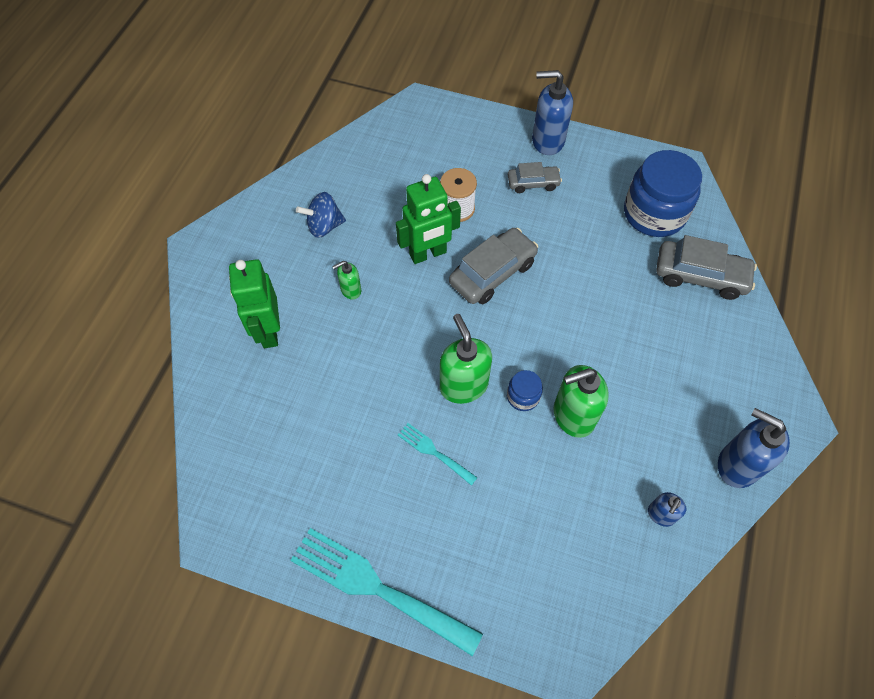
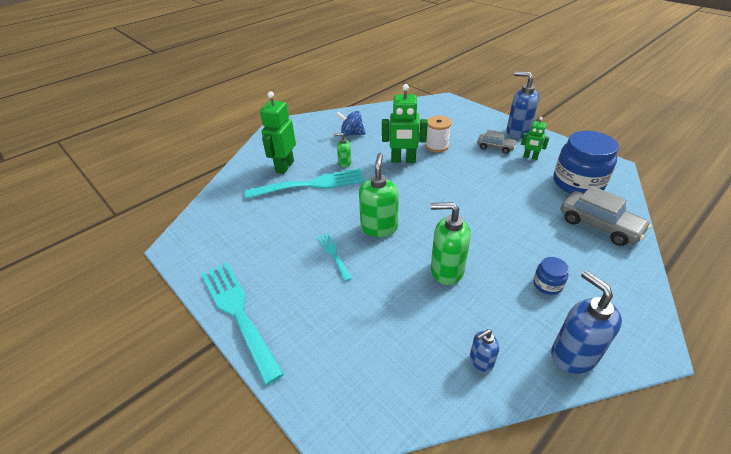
camera: 30 degrees right, 20 degrees down
grey car [449,228,538,304] -> none
blue jar [507,370,543,411] -> blue jar moved to [533,257,569,295]
none -> turquoise fork [245,169,365,199]
none -> green robot [521,117,549,160]

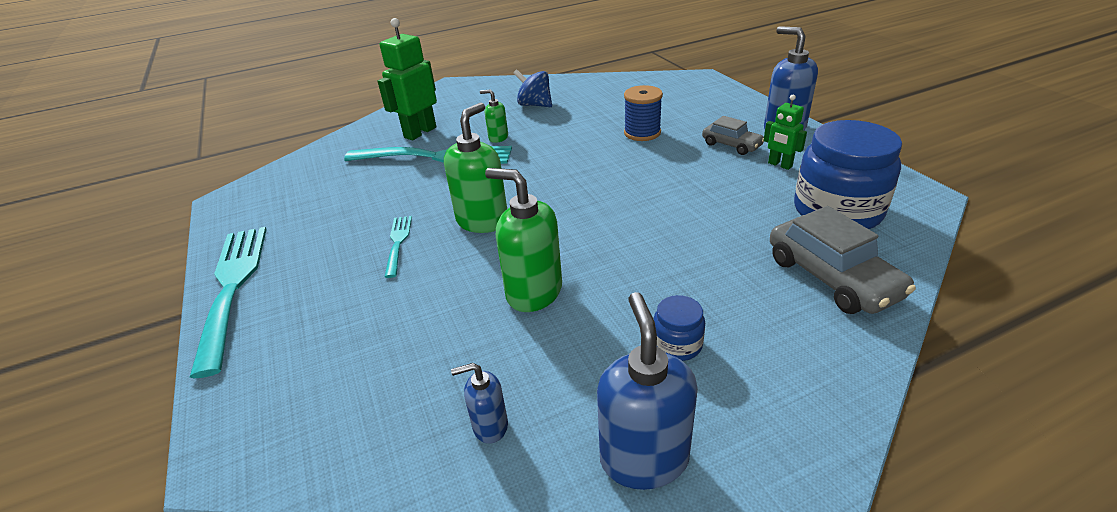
camera: 20 degrees right, 5 degrees down
green robot [382,84,428,163] -> none
white spool [425,116,452,153] -> blue spool [624,85,663,141]

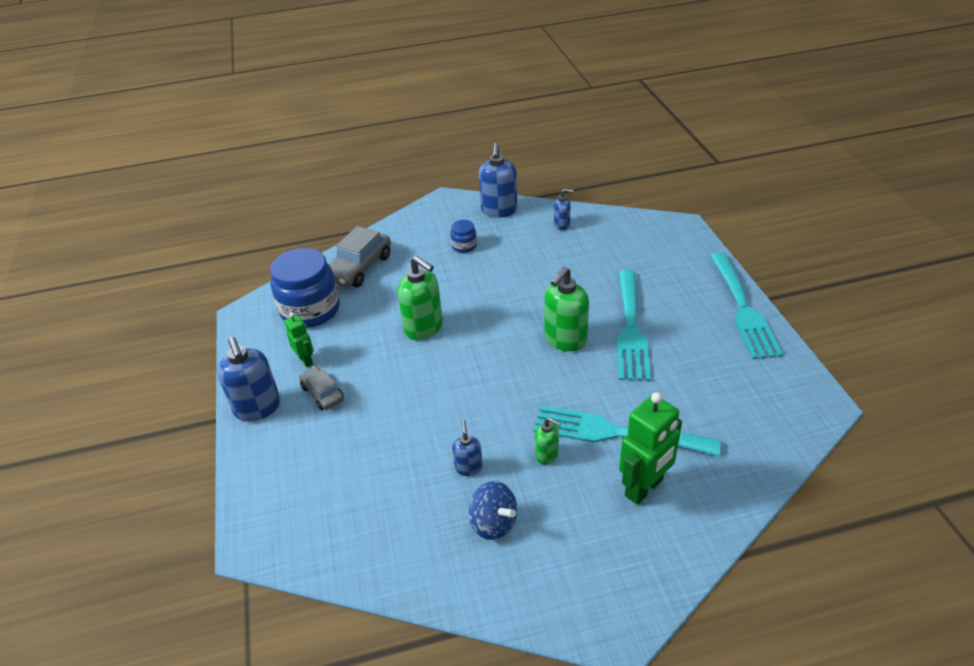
camera: 170 degrees left, 5 degrees up
turquoise fork [384,216,412,278] -> turquoise fork [617,270,651,381], size x2.06
green soap dispenser [485,168,562,312] -> green soap dispenser moved to [397,256,443,340]
blue spool [624,85,663,141] -> none
grey car [770,206,916,314] -> grey car turned 135 degrees counterclockwise [329,226,391,288]
none -> blue soap dispenser [452,420,483,476]

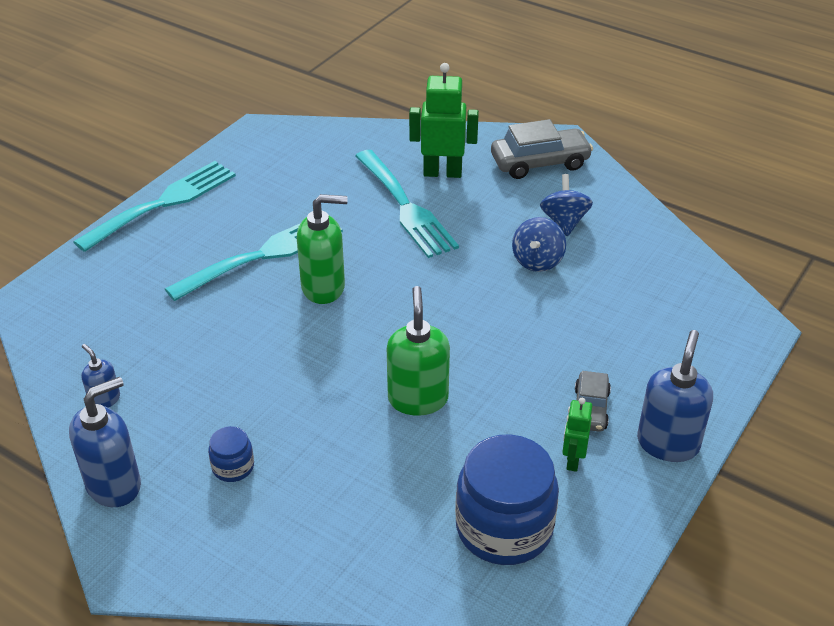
camera: 135 degrees left, 0 degrees up
grey car [329,226,391,288] -> grey car moved to [491,119,593,179]
blue soap dispenser [452,420,483,476] -> blue spinning top [512,217,566,272]
green soap dispenser [535,417,561,465] -> none

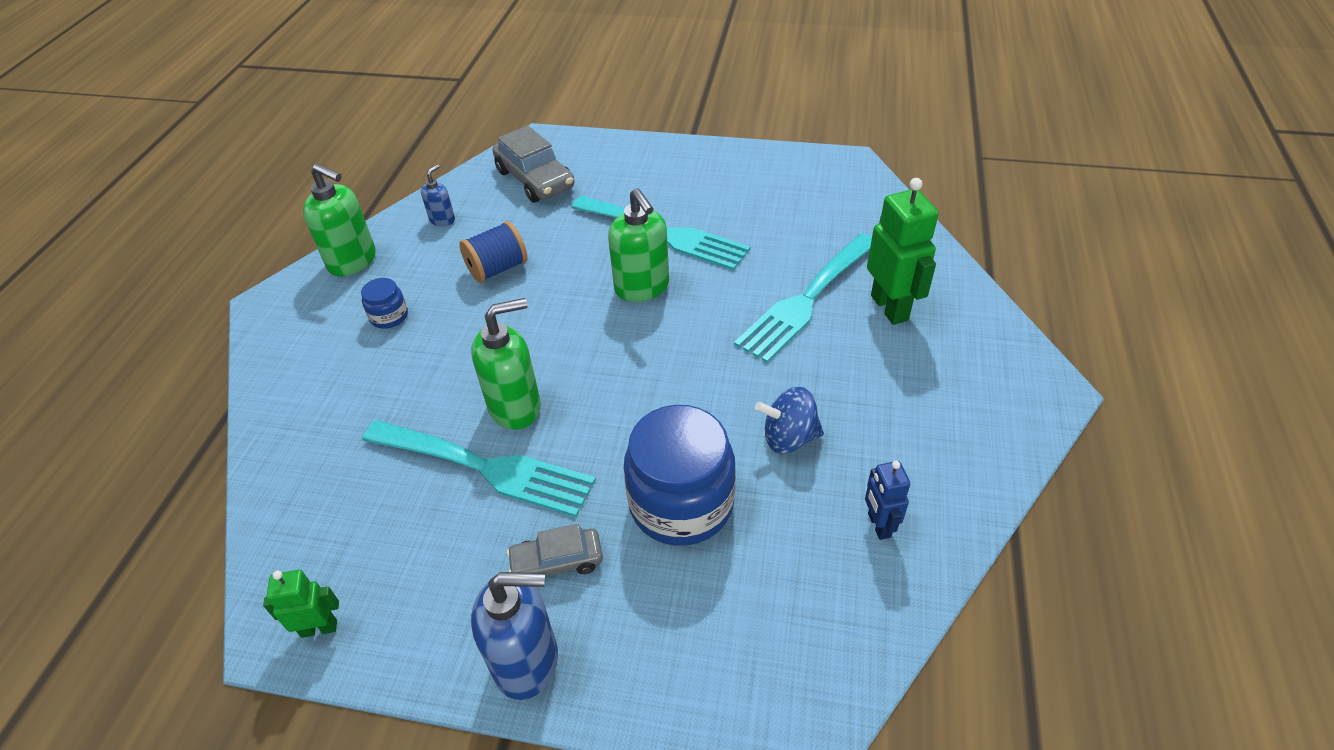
camera: 70 degrees right, 5 degrees up
blue soap dispenser [69,377,141,507] -> green soap dispenser [303,163,376,276]
turquoise fork [74,161,236,252] -> turquoise fork moved to [362,420,596,517]
blue jar [455,434,559,565] -> blue jar moved to [624,405,736,546]
grey car [491,119,593,179] -> grey car moved to [493,125,575,202]
blue spinning top [540,174,593,236] -> none
green robot [562,398,592,472] -> green robot moved to [263,570,339,638]
none -> blue spool [459,221,528,283]
none -> blue robot [865,461,910,540]

